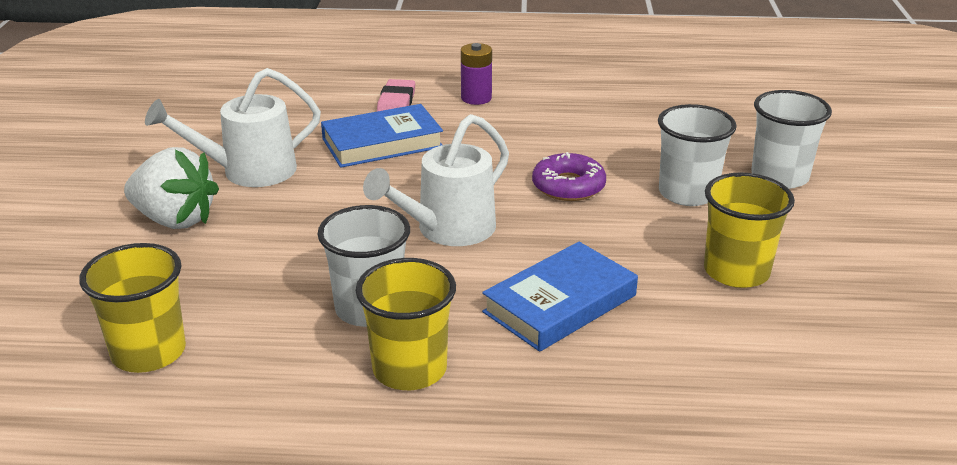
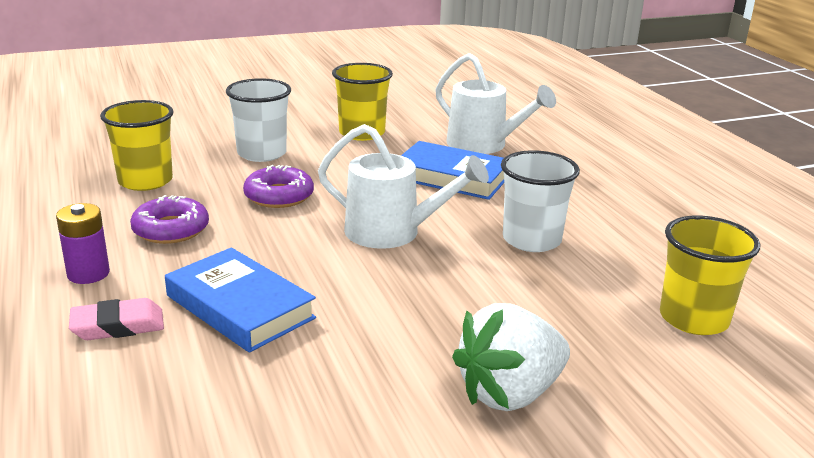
camera: 115 degrees left, 5 degrees down
white strawberry [124,147,219,229] -> white strawberry turned 120 degrees counterclockwise [452,303,570,411]
white watering can [145,68,321,187] -> white watering can moved to [435,53,556,154]
yellow cup [356,258,456,390] -> yellow cup moved to [100,100,173,191]
white cup [751,90,832,189] -> none
none -> purple donut [130,195,209,244]

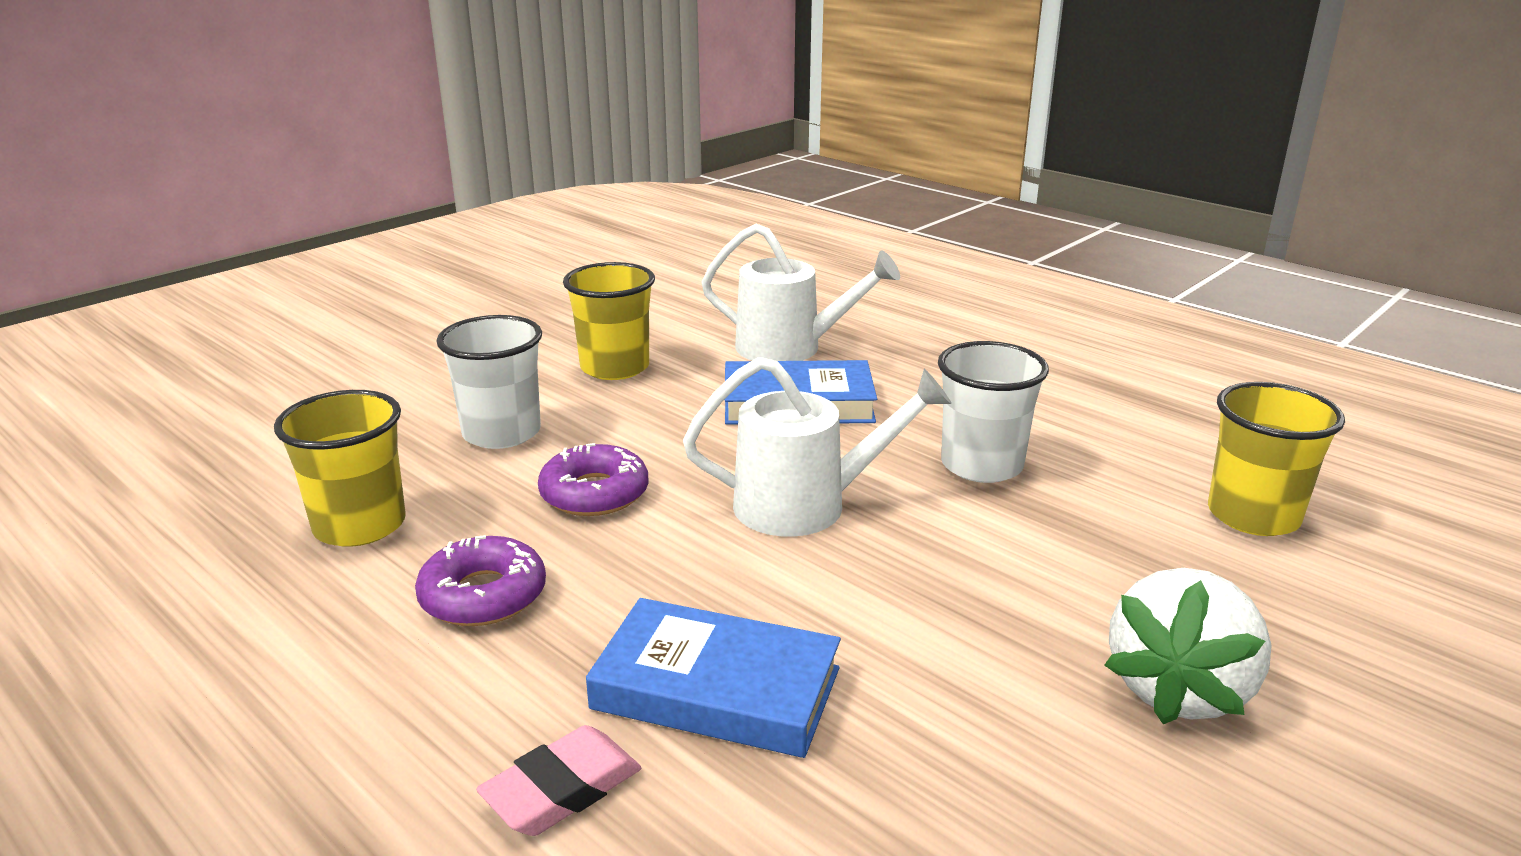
camera: 25 degrees left, 0 degrees up
purple battery [56,203,110,284] -> none

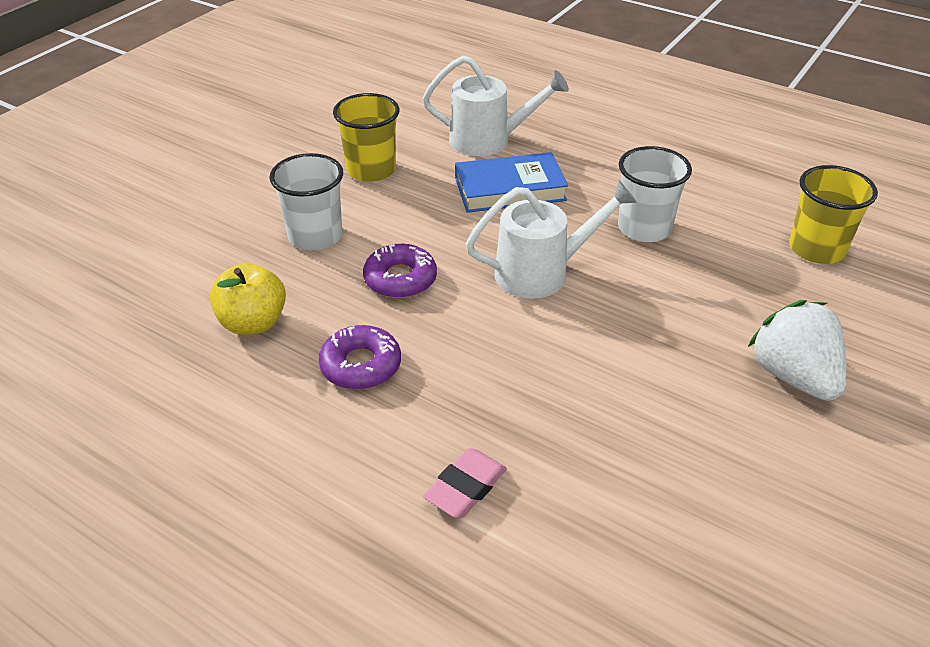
camera: 10 degrees left, 15 degrees up
yellow cup [274,390,406,547] -> yellow apple [210,263,286,335]
blue book [586,598,841,758] -> none
white strawberry [1104,568,1272,724] -> white strawberry turned 135 degrees clockwise [748,300,847,401]

